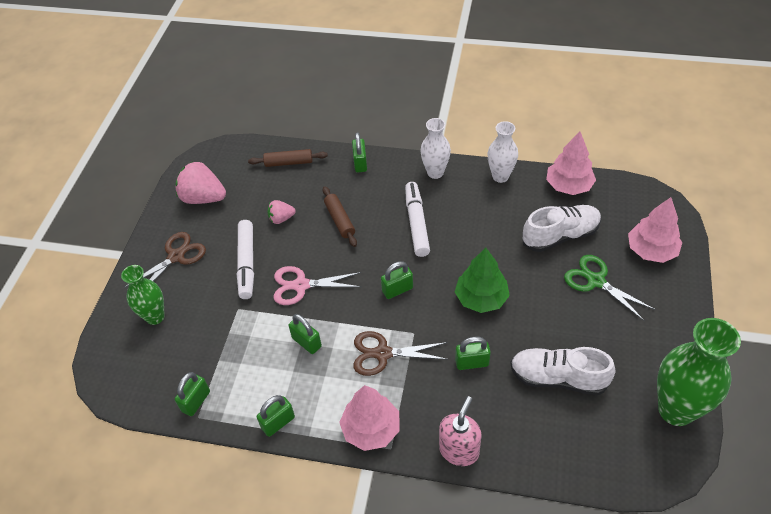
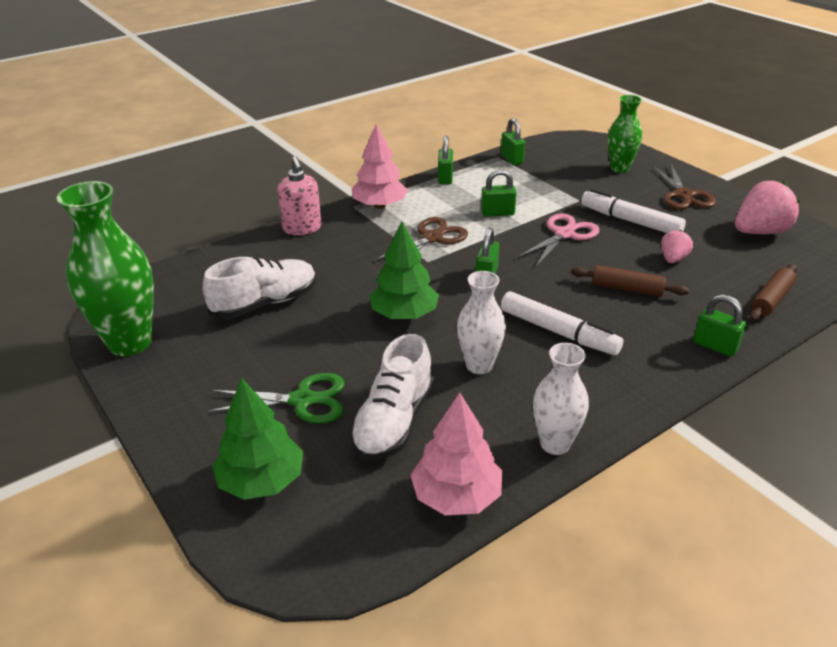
camera: 130 degrees right, 15 degrees down
white vase [420,118,451,179] -> white vase moved to [457,271,506,374]
green padlock [455,337,491,370] -> none
pink tree [628,197,683,263] -> green tree [212,378,303,500]

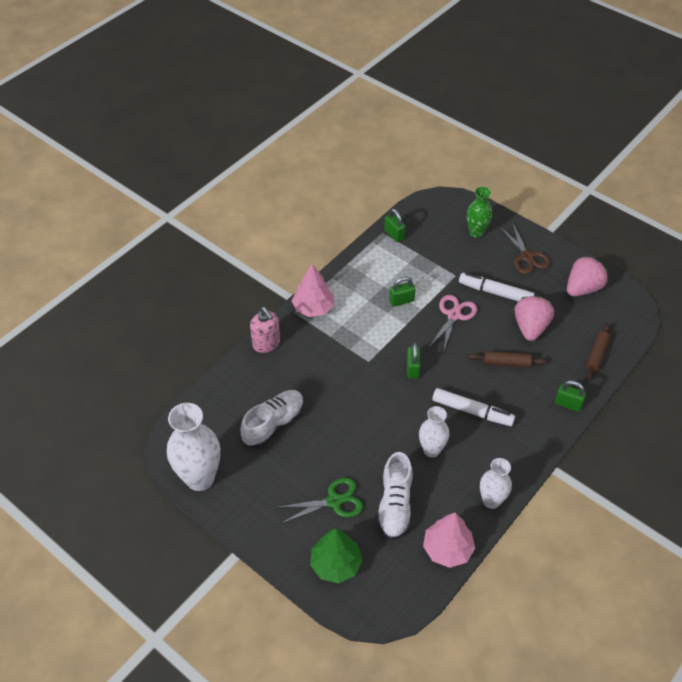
camera: 15 degrees left, 15 degrees up
green vase [57,181,154,356] -> white vase [167,403,220,491]
green tree [369,222,439,319] -> none
brown scissors [375,217,468,260] -> none
green padlock [438,135,453,184] -> none
pink strawberry [661,230,693,263] -> pink strawberry [514,296,554,341], size x1.84

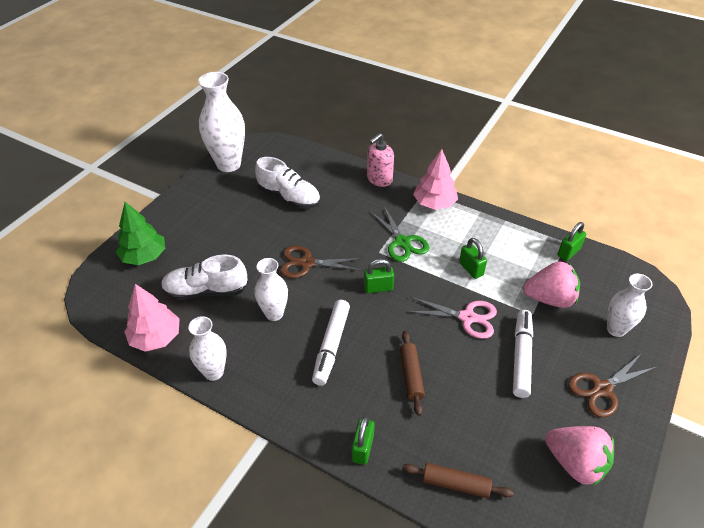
camera: 80 degrees right, 5 degrees down
green scissors [279,478,363,523] -> green scissors moved to [370,206,429,262]
green vase [467,187,492,238] -> white vase [607,274,653,337]
pink strawberry [514,296,554,341] -> pink strawberry moved to [523,261,580,308]
none -> brown scissors [280,246,363,278]

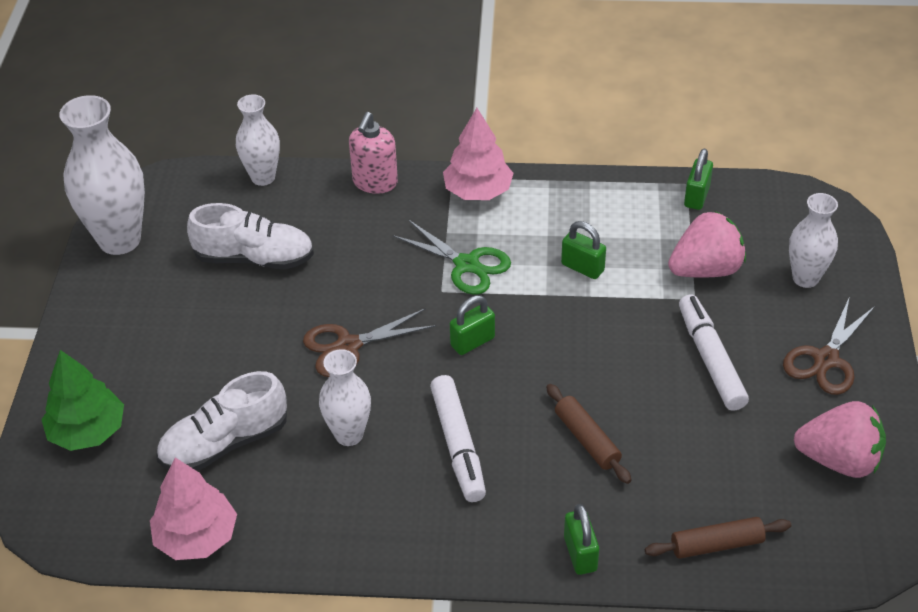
camera: 25 degrees left, 0 degrees up
white vase [188,316,227,381] -> white vase moved to [236,94,280,186]
pink scissors [407,297,497,339] -> none

